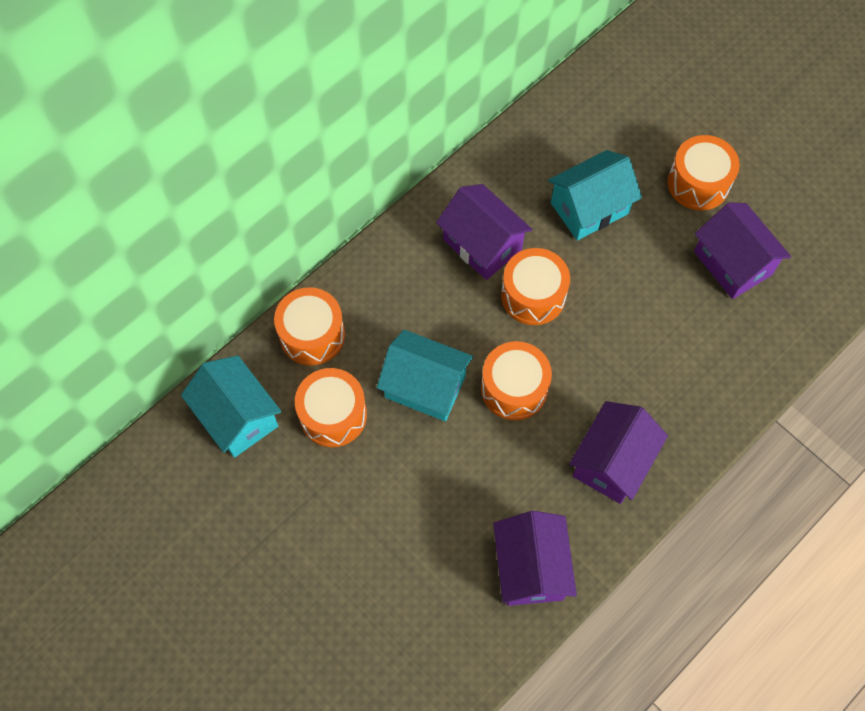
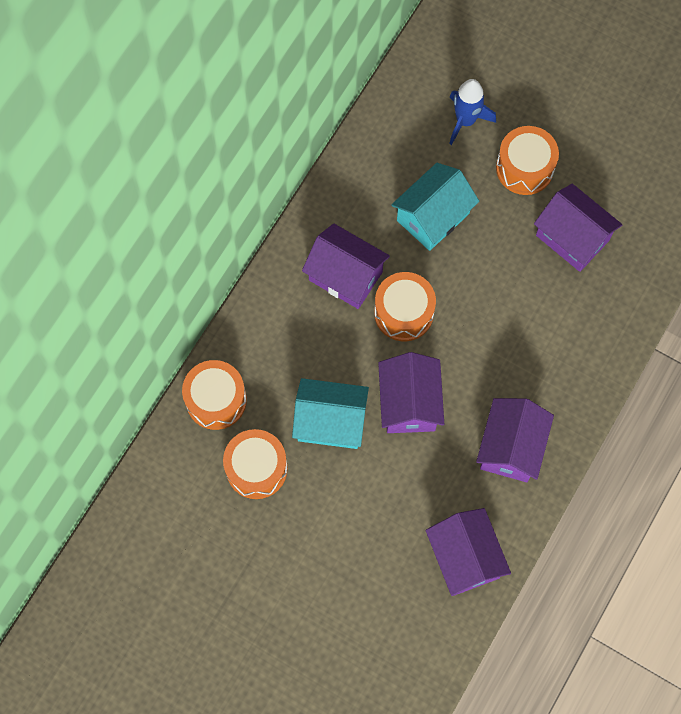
camera: 15 degrees left, 5 degrees up
turquoise house [181,356,281,458] -> none
orange drum [481,341,552,420] -> purple house [378,352,444,433]
none -> blue rocket [449,79,496,145]

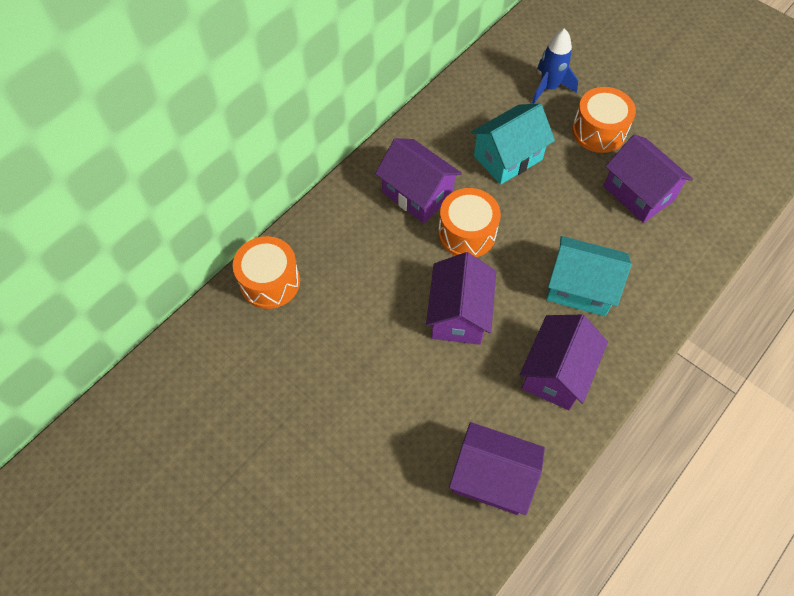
camera: 10 degrees right, 10 degrees down
orange drum [223,429,288,499] -> none
turquoise house [292,378,369,449] -> turquoise house moved to [546,236,632,316]
purple house [426,508,511,596] -> purple house turned 60 degrees counterclockwise [449,422,545,515]

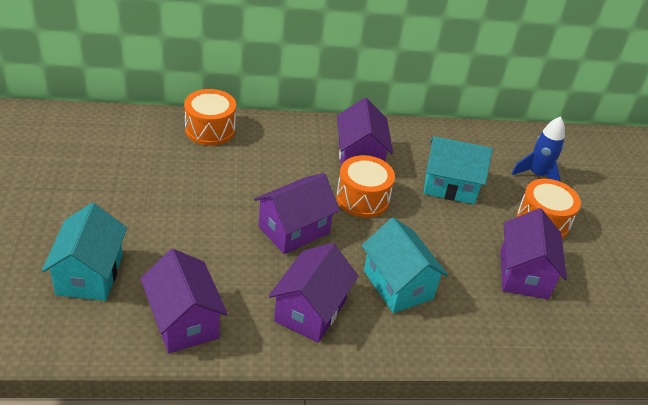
camera: 40 degrees right, 20 degrees down
purple house [520,315,608,410] -> purple house turned 45 degrees counterclockwise [269,243,358,343]
none -> turquoise house [42,203,127,301]

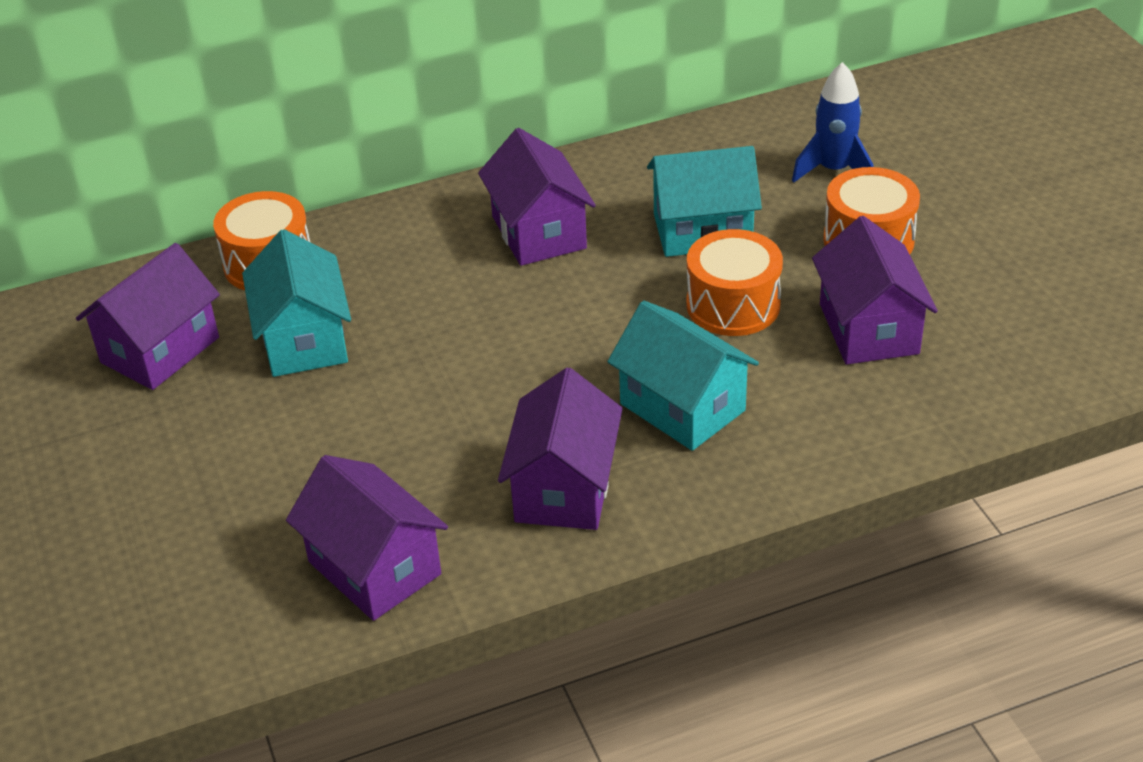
camera: 10 degrees left, 0 degrees up
turquoise house [42,203,127,301] -> turquoise house moved to [242,229,351,377]
purple house [254,173,340,254] -> purple house moved to [76,243,220,390]
orange drum [336,155,395,218] -> orange drum moved to [686,229,783,336]

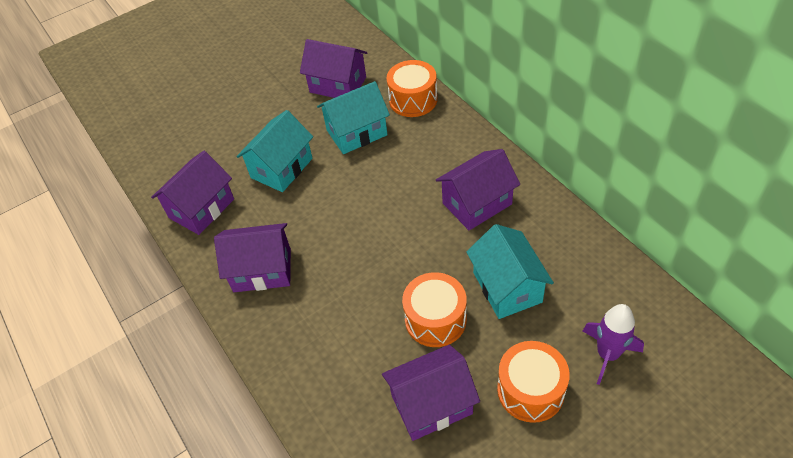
camera: 80 degrees right, 10 degrees up
turquoise house [607,301,759,451] -> turquoise house moved to [237,110,313,192]
blue rocket [792,62,874,183] -> purple rocket [583,304,644,385]

